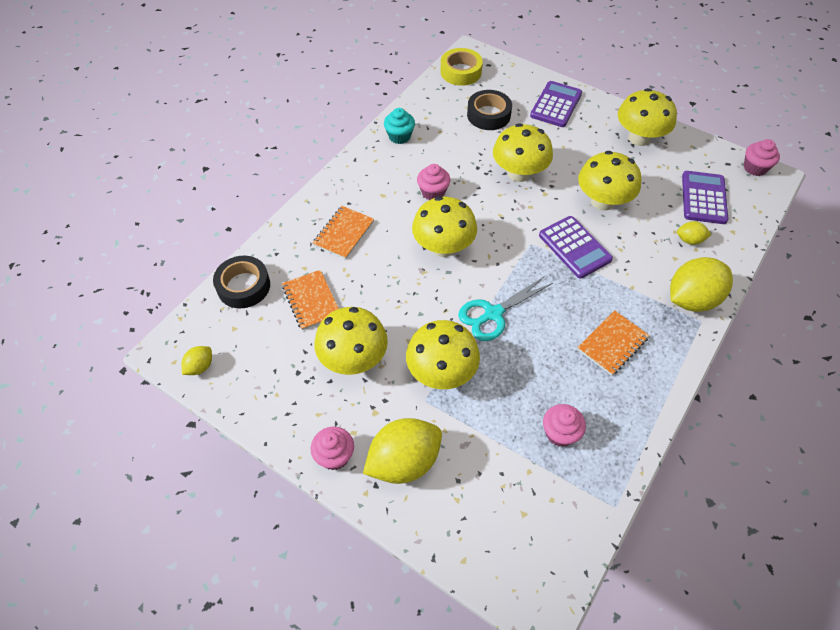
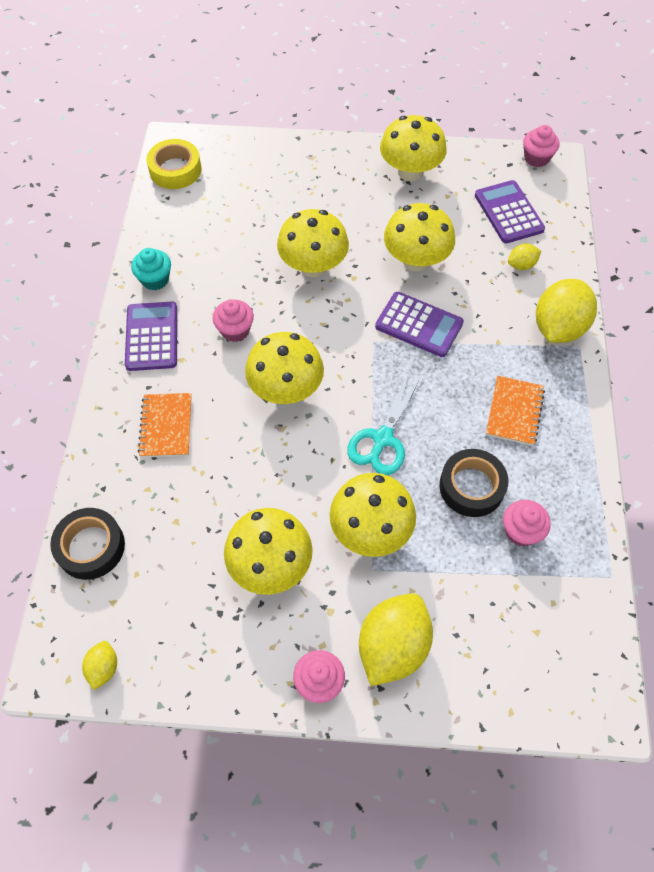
camera: 30 degrees left, 5 degrees up
orange notebook [282,270,339,330] -> none
black tape [467,90,512,130] -> black tape moved to [439,449,508,517]
purple calculator [530,81,582,127] -> purple calculator moved to [125,302,177,371]

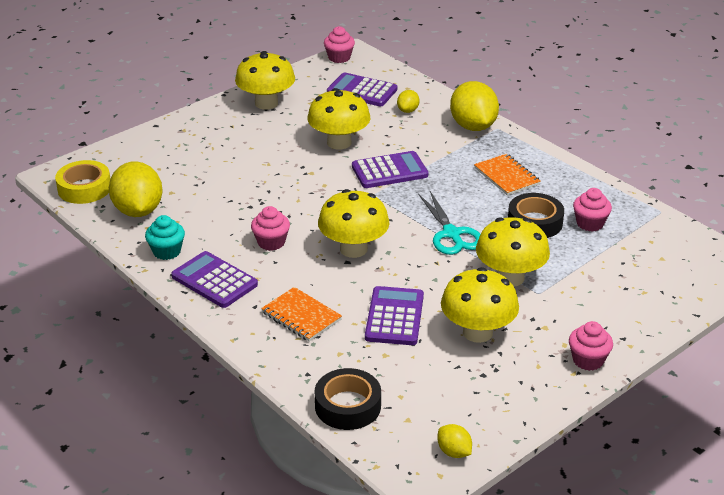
camera: 45 degrees left, 25 degrees down
yellow mushroom [277,209,349,277] -> none
yellow lemon [359,593,433,686] -> yellow lemon moved to [109,161,163,217]
none -> purple calculator [365,286,424,345]

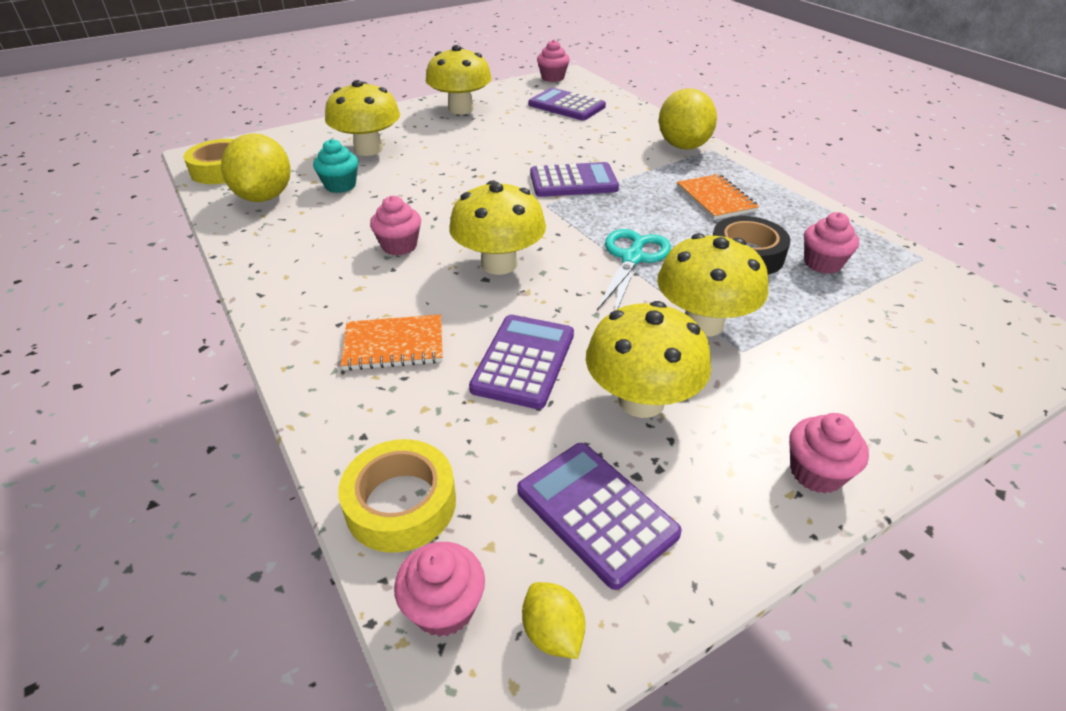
camera: 10 degrees right, 5 degrees up
turquoise cupcake [145,215,185,260] -> turquoise cupcake moved to [313,139,358,193]
purple calculator [171,251,258,308] -> purple calculator moved to [517,443,682,590]
orange notebook [261,287,342,342] -> orange notebook turned 60 degrees counterclockwise [341,314,443,371]
yellow mushroom [307,88,371,150] -> yellow mushroom moved to [325,80,400,156]
black tape [315,368,381,430] -> yellow tape [338,439,456,553]
yellow lemon [397,90,419,113] -> none
turquoise scissors [419,191,480,255] -> turquoise scissors turned 150 degrees counterclockwise [597,229,671,310]
none -> pink cupcake [394,542,485,637]

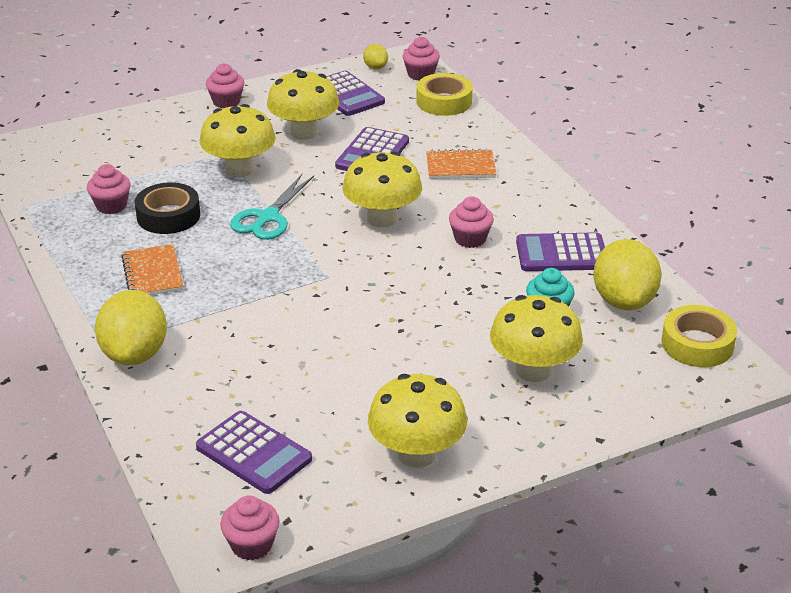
camera: 175 degrees left, 5 degrees down
purple calculator [530,162,619,197] -> purple calculator moved to [516,232,605,271]

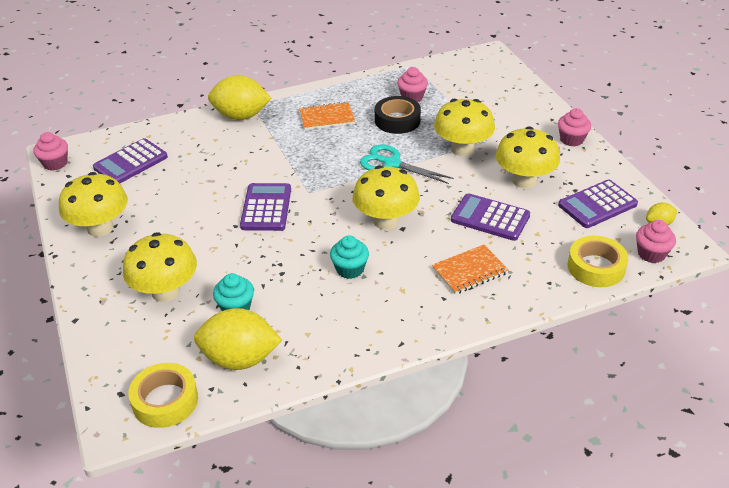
camera: 95 degrees right, 5 degrees up
orange notebook [426,148,496,179] -> orange notebook turned 60 degrees clockwise [432,245,509,295]
pink cupcake [449,196,494,248] -> turquoise cupcake [330,235,369,279]
purple calculator [516,232,605,271] -> purple calculator moved to [240,183,291,231]

